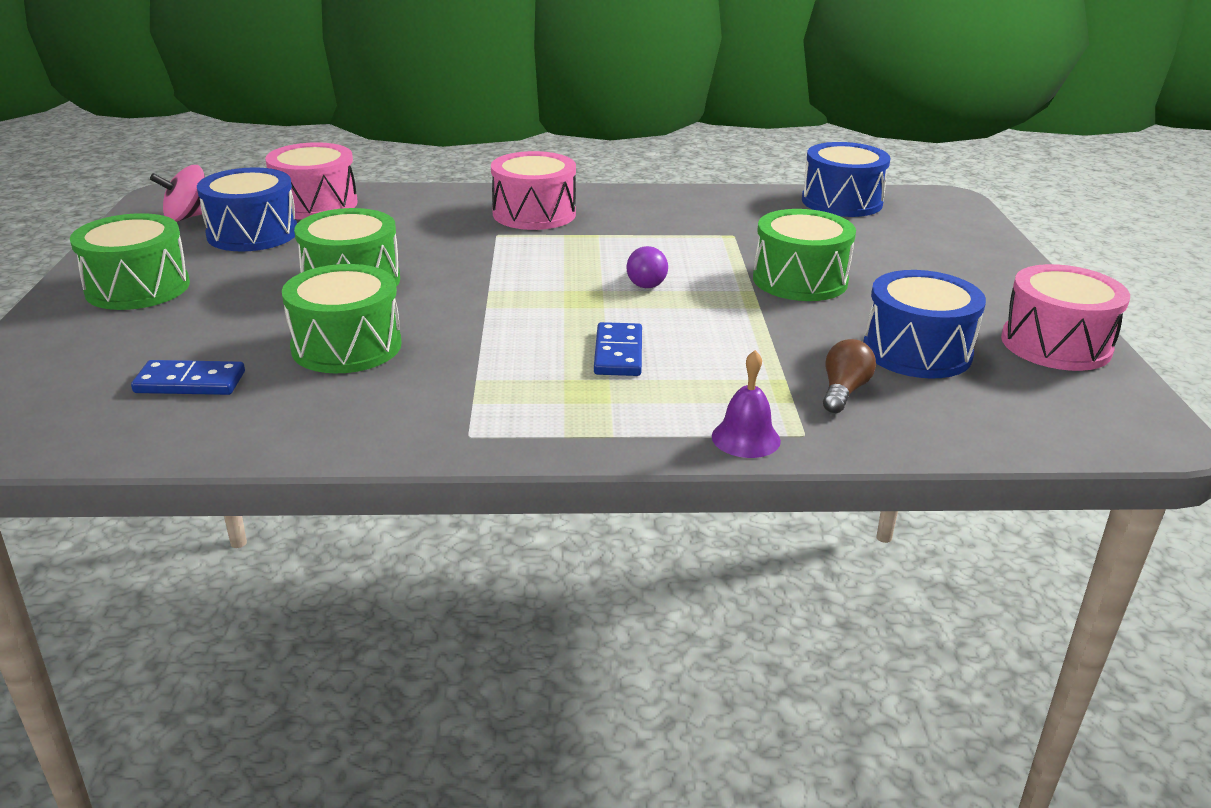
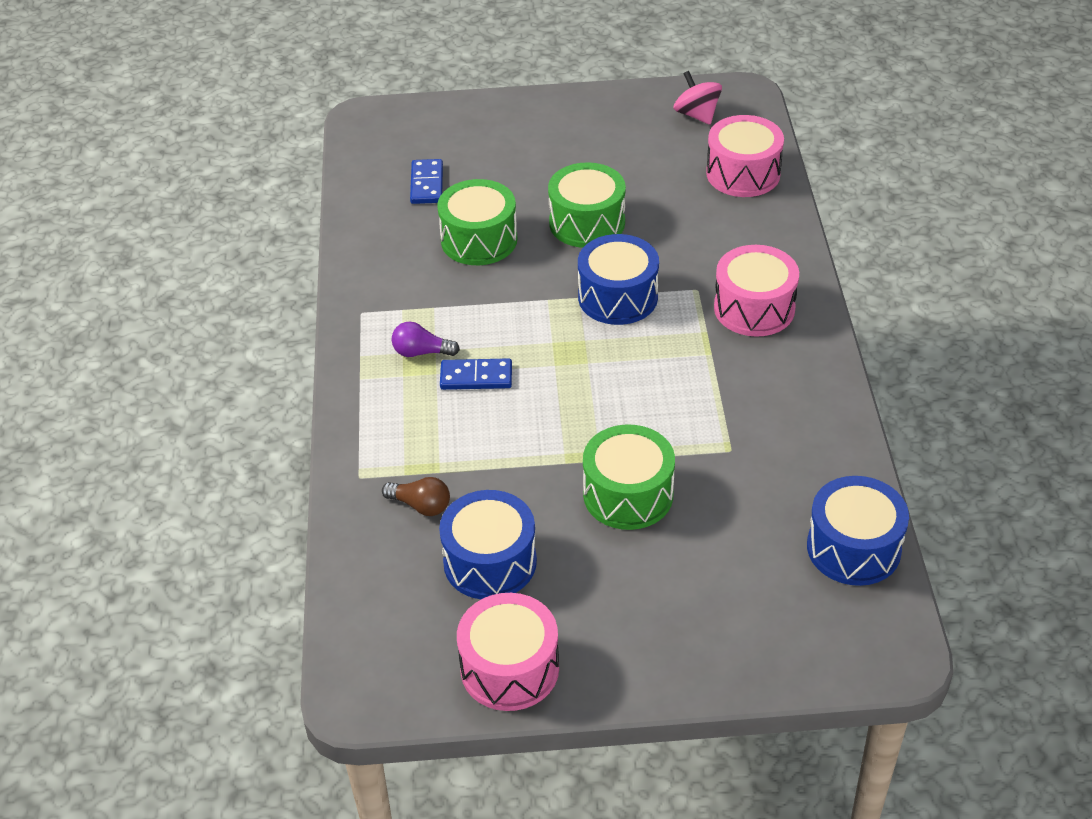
camera: 90 degrees right, 15 degrees up
green drum [70,213,190,310] -> none
blue drum [197,167,297,251] -> blue drum moved to [578,234,659,325]
purple light bulb [626,246,668,288] -> purple light bulb moved to [392,322,460,357]
purple bell [712,350,781,458] -> none

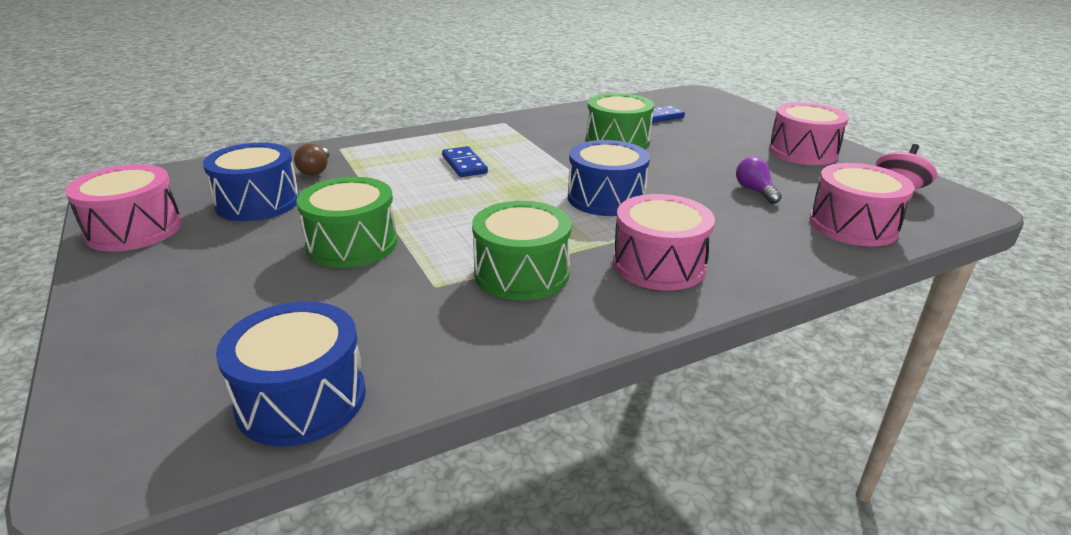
camera: 65 degrees right, 15 degrees down
purple light bulb [392,322,460,357] -> purple light bulb moved to [736,157,782,204]
green drum [548,162,626,248] -> green drum moved to [472,201,572,300]
none -> pink drum [769,103,849,165]

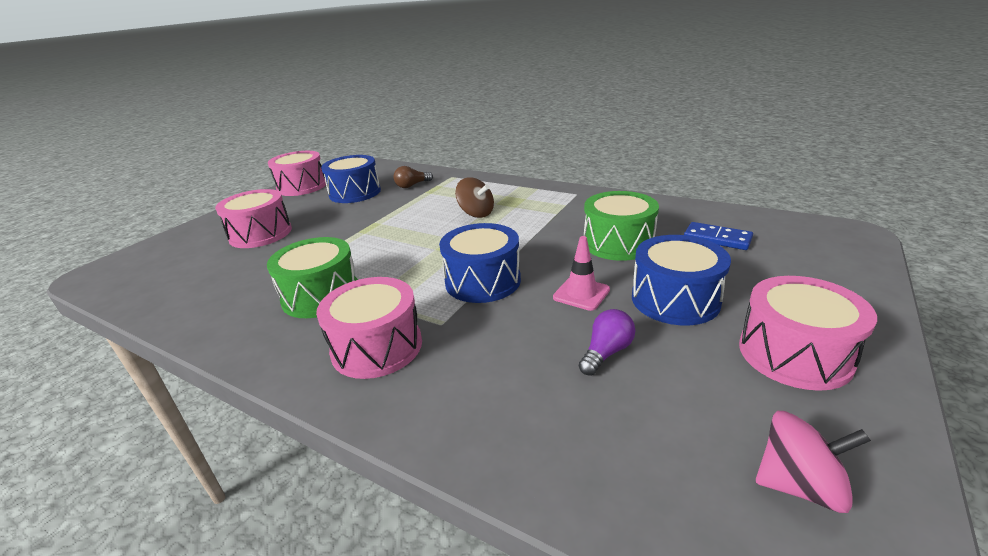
camera: 60 degrees right, 0 degrees up
blue drum [216,301,366,447] -> blue drum moved to [632,235,731,325]
green drum [296,177,397,268] -> none
blue domino [442,146,488,177] -> brown spinning top [455,178,494,218]
pink drum [809,163,915,246] -> pink drum moved to [215,189,292,248]
none -> pink traffic cone [553,236,610,311]

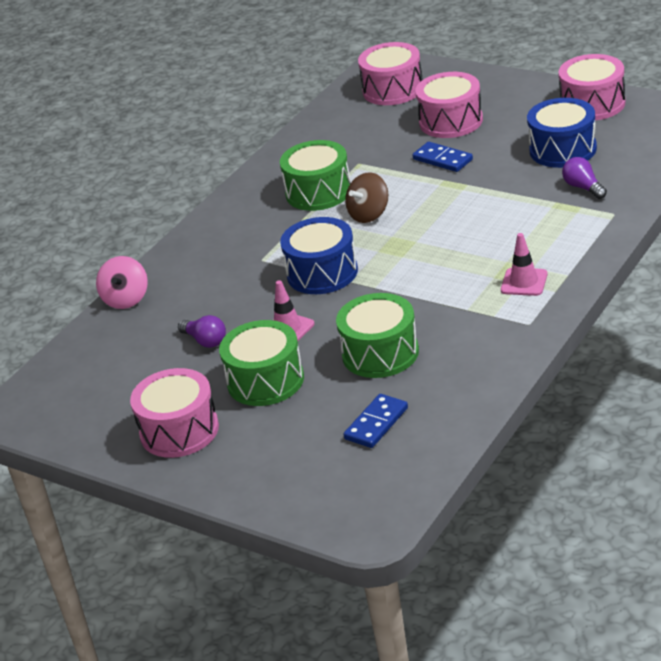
camera: 95 degrees right, 5 degrees up
pink drum [316,277,422,379] -> pink drum moved to [358,42,422,105]
brown light bulb [394,166,433,188] -> purple light bulb [562,157,607,199]
brown spinning top [455,178,494,218] -> brown spinning top moved to [345,172,388,223]
blue drum [632,235,731,325] -> green drum [219,320,304,406]
pink spinning top [756,411,871,513] -> pink spinning top moved to [96,256,148,309]
none -> blue domino [413,142,473,172]
none -> pink traffic cone [501,233,548,296]

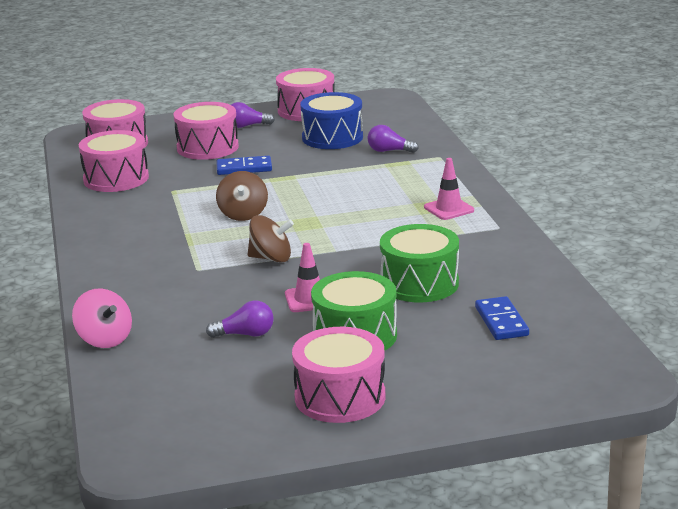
camera: 50 degrees left, 10 degrees down
green drum [280,140,351,211] -> none
blue drum [280,217,358,294] -> brown spinning top [247,215,294,262]
none -> pink drum [79,130,149,192]
none -> purple light bulb [231,102,275,128]

